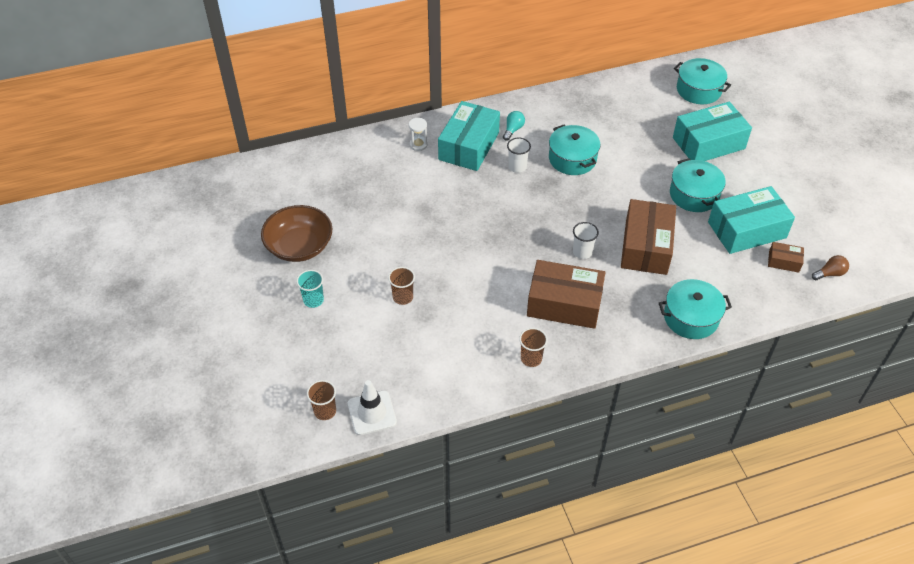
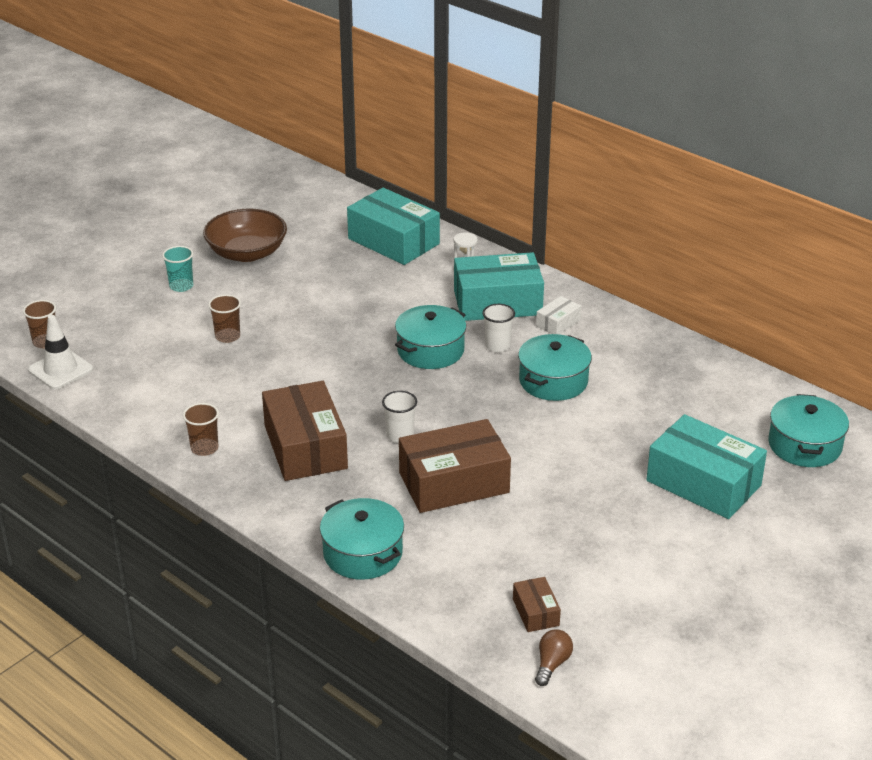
camera: 60 degrees right, 15 degrees down
turquoise light bulb [503,111,525,141] -> white box [536,296,581,334]
turquoise pot [670,158,726,212] -> turquoise pot moved to [395,305,466,369]
turquoise box [708,186,795,254] -> turquoise box moved to [347,188,440,265]
brown light bulb [812,255,849,280] -> brown light bulb turned 105 degrees counterclockwise [535,629,573,686]

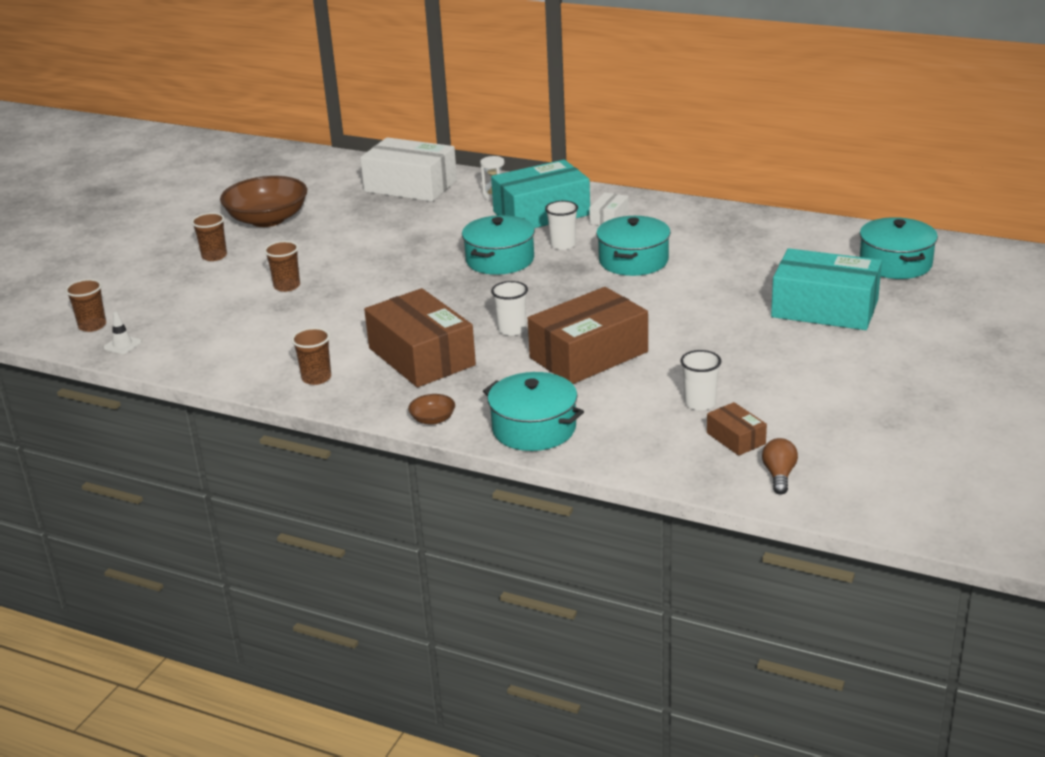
camera: 15 degrees left, 5 degrees down
white traffic cone [28,315,93,389] -> white traffic cone [103,311,142,354], size x0.53
turquoise cup [162,246,193,292] -> brown cup [191,213,227,261]
turquoise box [347,188,440,265] -> white box [360,137,457,202]
none -> brown bowl [408,394,455,425]
none -> white cup [680,350,721,410]

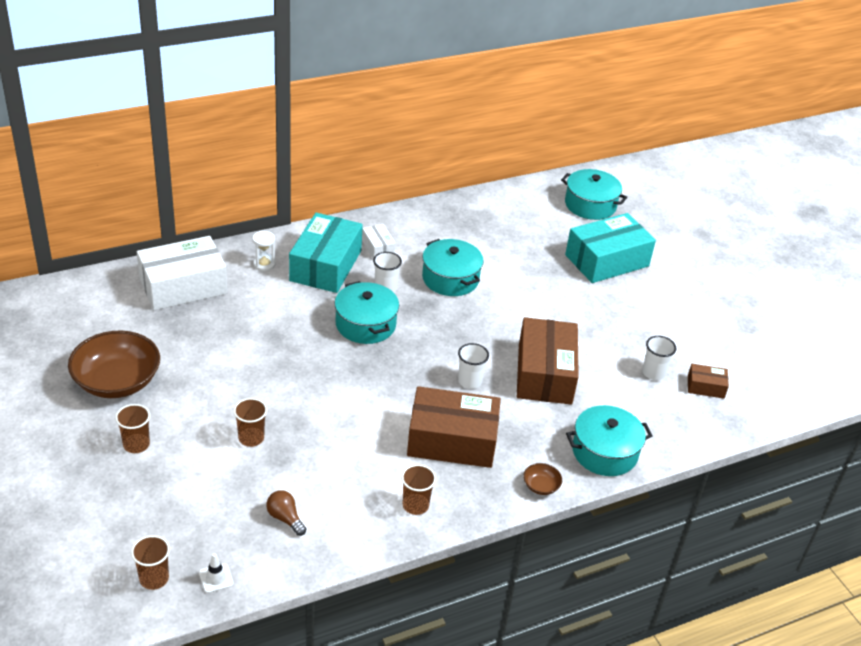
camera: 55 degrees left, 10 degrees up
brown light bulb [762,438,798,495] -> brown light bulb moved to [266,490,306,536]

